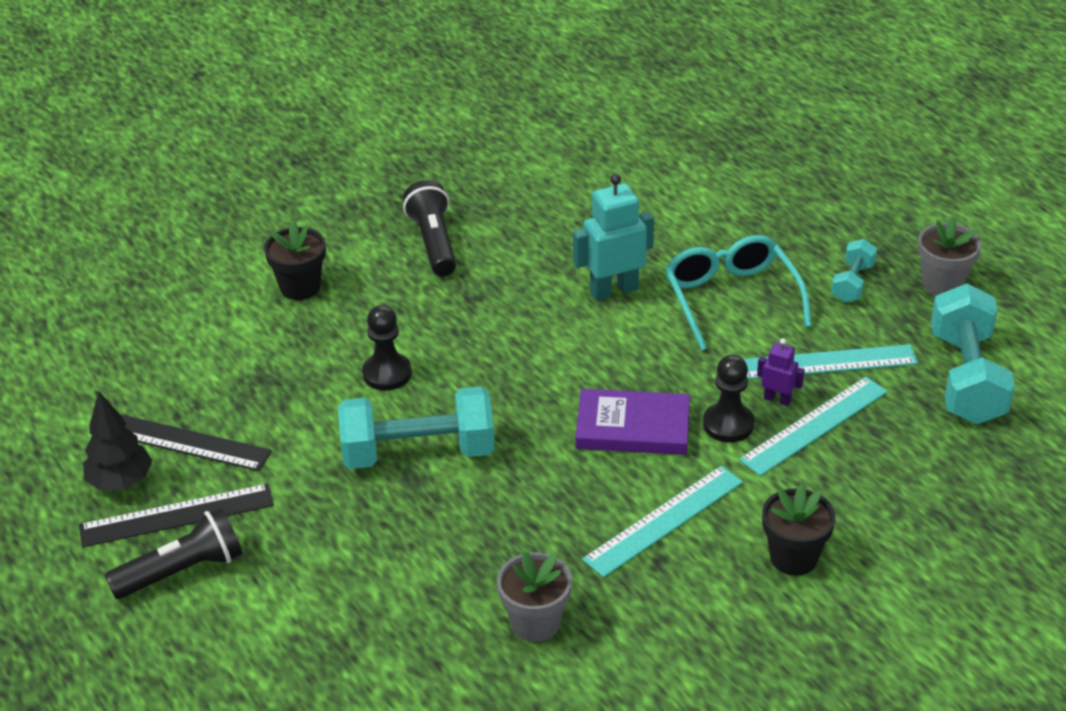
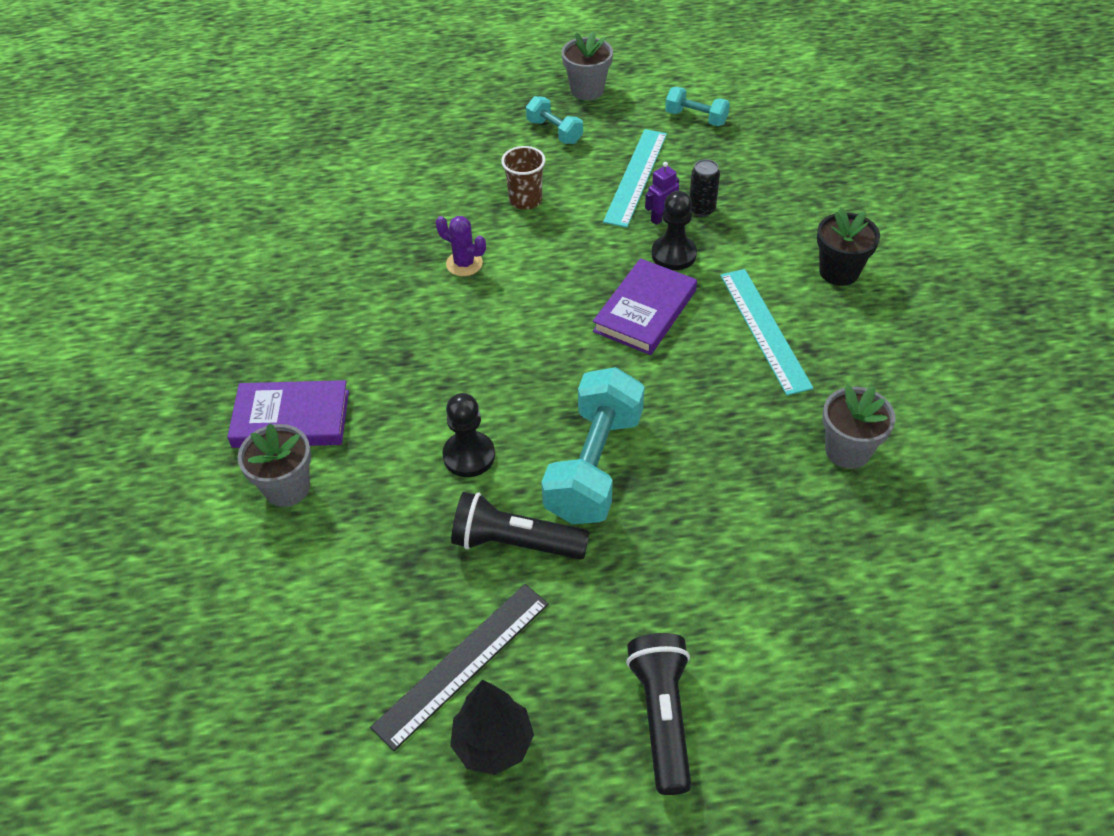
camera: 65 degrees left, 10 degrees up
black ruler [79,483,274,547] -> none
black flower pot [264,220,326,300] -> grey flower pot [238,423,311,507]
black flashlight [403,180,456,276] -> black flashlight moved to [451,492,590,559]
turquoise robot [573,174,654,301] -> purple cactus [436,216,486,276]
turquoise glasses [665,235,812,351] -> brown cup [501,146,546,210]
turquoise ruler [739,377,888,476] -> black can [689,159,720,217]
turquoise dumbbell [931,284,1015,424] -> turquoise dumbbell [665,87,730,126], size x0.52
none -> purple book [227,380,349,448]

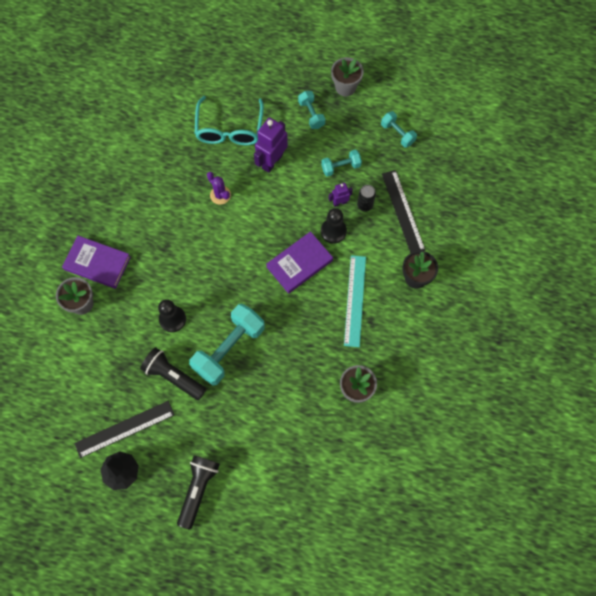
camera: 20 degrees right, 20 degrees up
brown cup [501,146,546,210] -> purple robot [254,118,288,173]
turquoise ruler [603,129,667,228] -> turquoise dumbbell [321,150,362,177]
none -> turquoise glasses [195,96,264,145]
none -> black ruler [382,170,425,253]

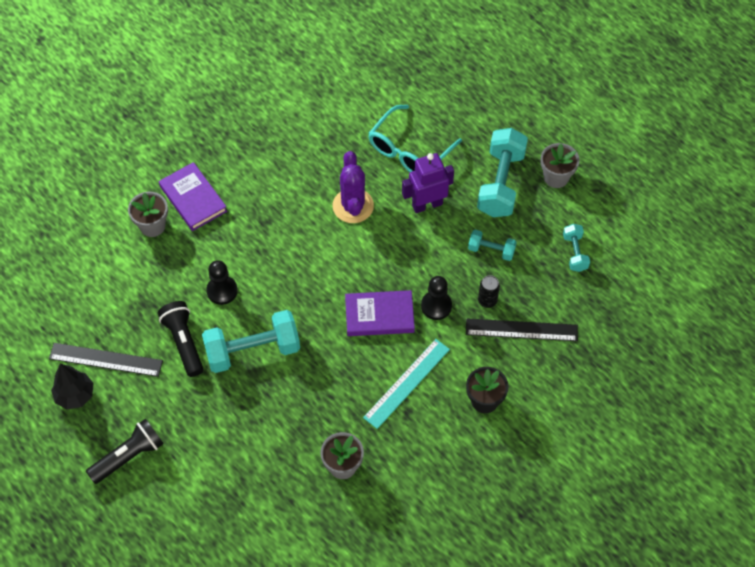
camera: 35 degrees right, 10 degrees down
purple cactus [207,172,231,205] -> purple cactus [332,151,374,223], size x1.70
turquoise dumbbell [298,91,325,129] -> turquoise dumbbell [477,128,528,217], size x1.94
purple robot [329,183,353,207] -> none
black ruler [382,170,425,253] -> black ruler turned 75 degrees clockwise [466,319,578,341]

